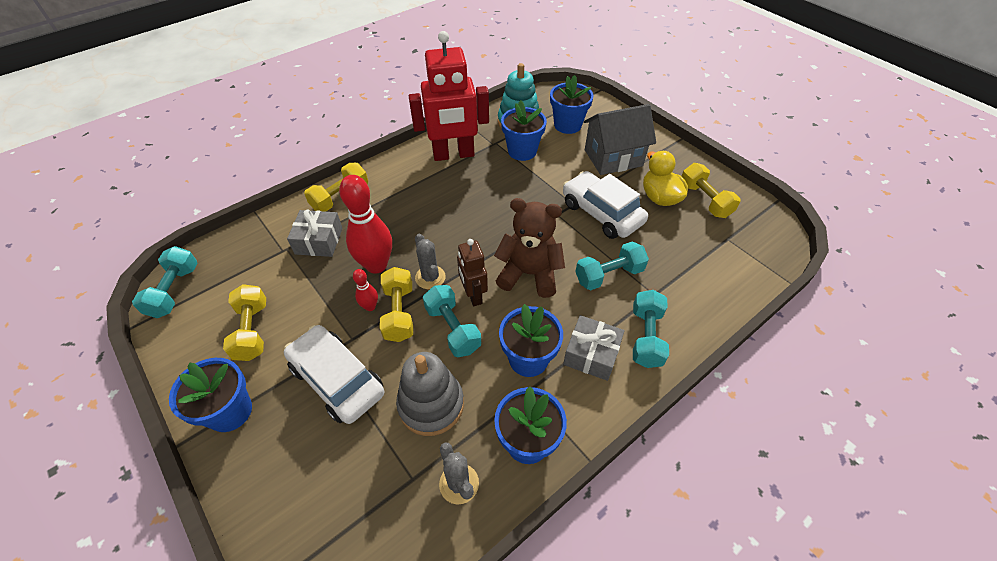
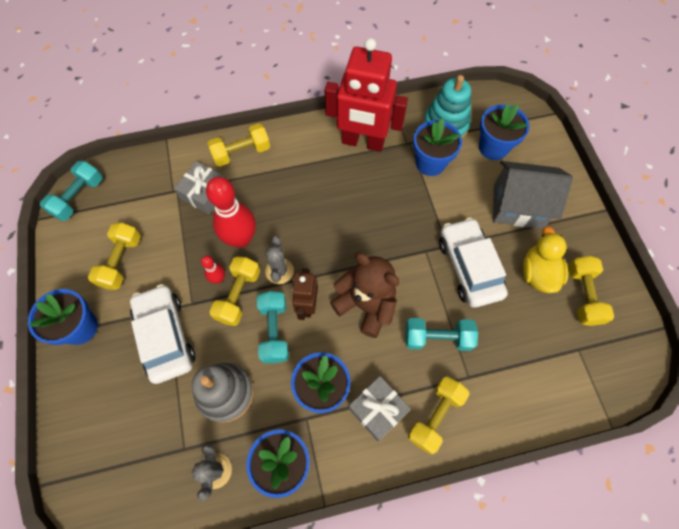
camera: 25 degrees right, 15 degrees up
turquoise dumbbell [633,290,669,368] -> yellow dumbbell [408,377,470,454]

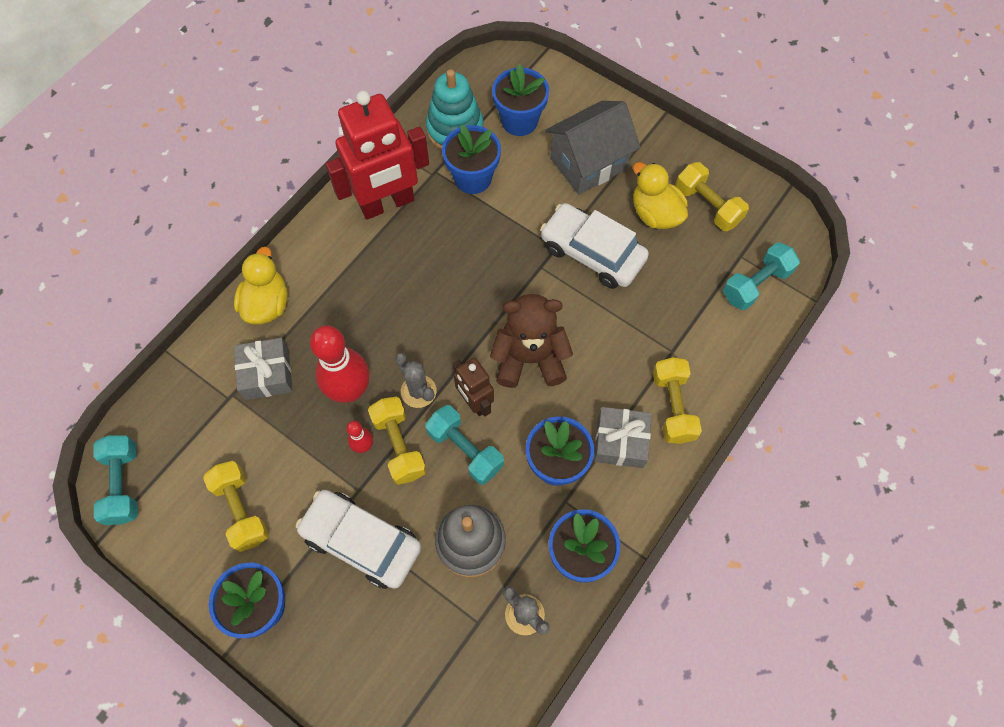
camera: 40 degrees left, 0 degrees up
yellow dumbbell [207,123,270,167] -> yellow duck [234,247,288,325]
turquoise dumbbell [405,318,478,351] -> turquoise dumbbell moved to [723,242,800,310]

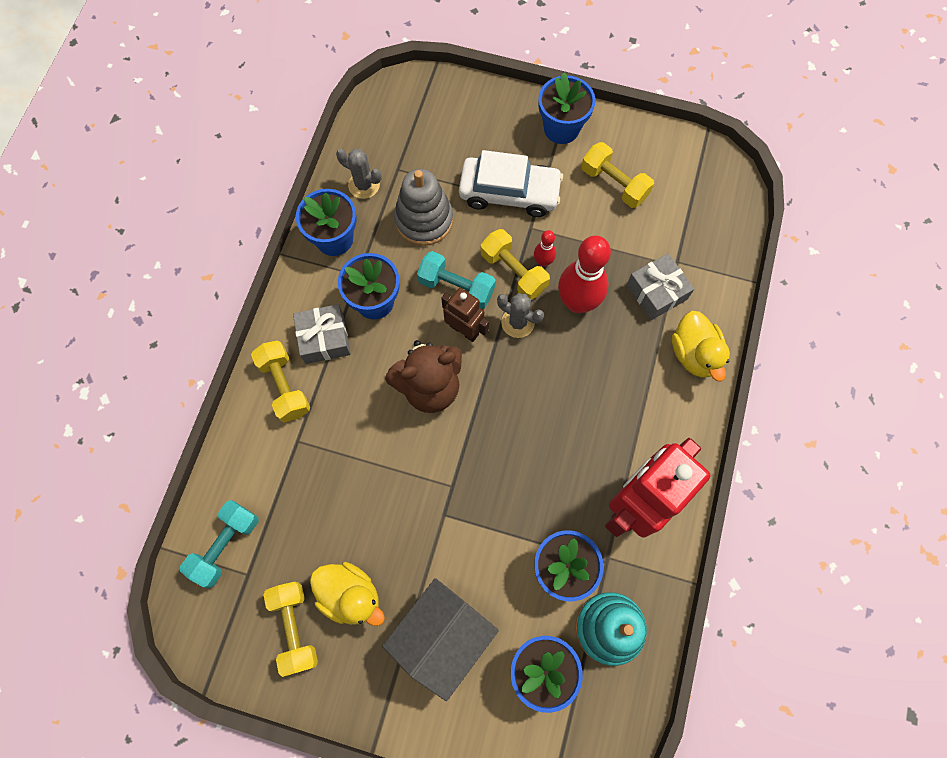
camera: 160 degrees right, 5 degrees up
turquoise dumbbell [93,435,138,525] -> none
white car [540,203,649,289] -> none
yellow dumbbell [675,162,749,231] -> yellow dumbbell turned 45 degrees clockwise [263,582,318,677]

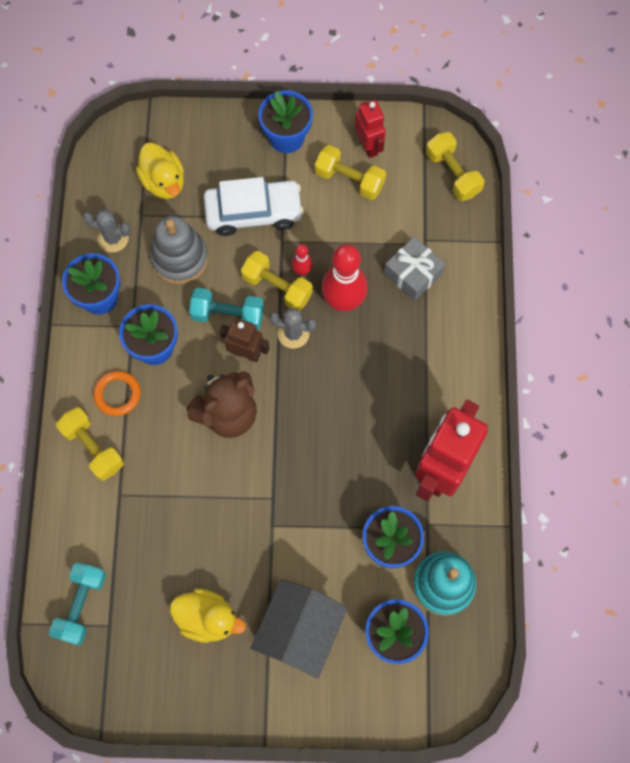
camera: 15 degrees left, 0 degrees up
yellow dumbbell [263,582,318,677] -> yellow dumbbell moved to [426,132,484,201]
grey gift [293,304,351,364] -> orange ring [93,371,141,416]
yellow duck [672,311,730,381] -> yellow duck moved to [136,143,184,199]
none -> red robot [355,100,386,158]

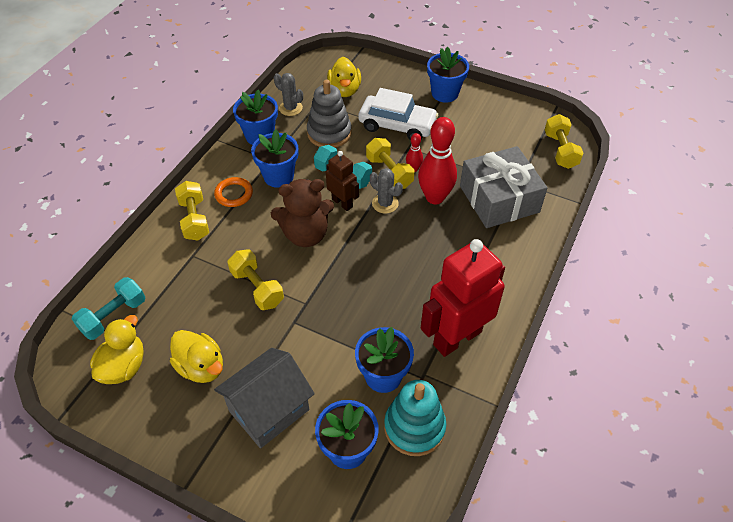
camera: 25 degrees right, 20 degrees down
yellow dumbbell [315,145,386,200] -> yellow dumbbell moved to [227,249,284,310]
red robot [355,100,386,158] -> none
grey gift [384,237,445,301] -> grey gift [460,146,548,228], size x1.70
none -> yellow duck [90,315,144,384]

